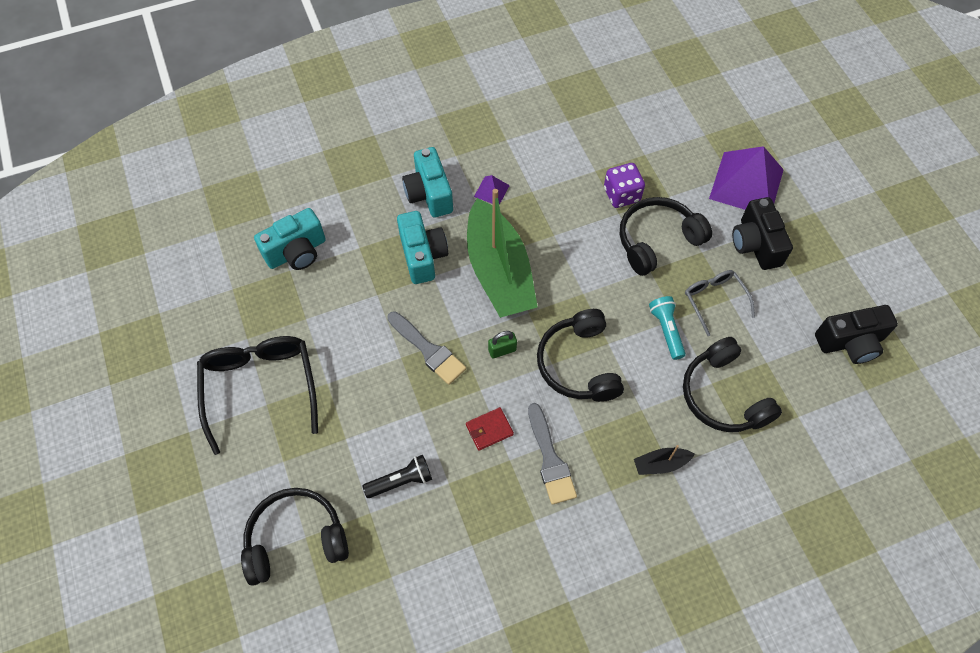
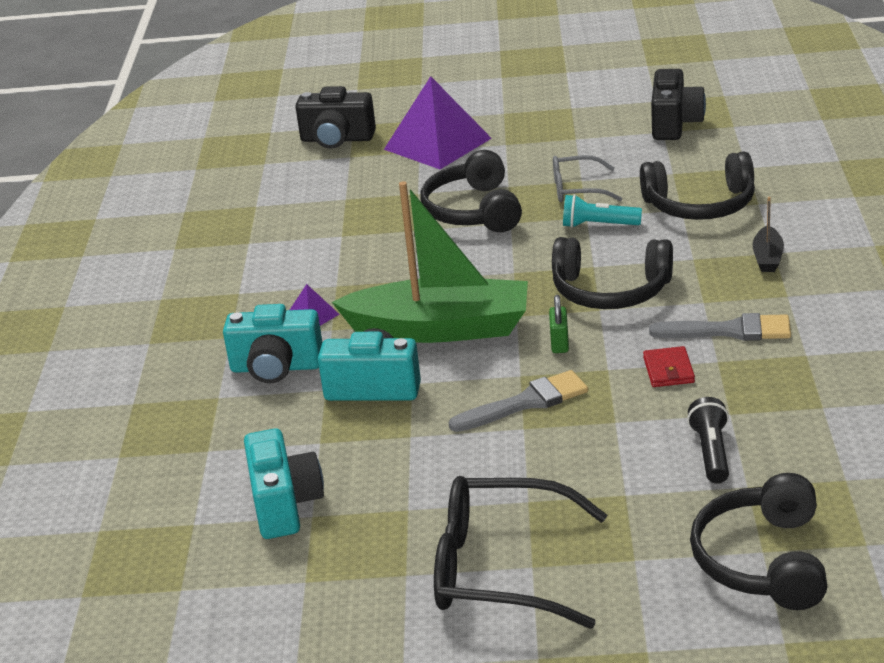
camera: 65 degrees left, 30 degrees down
purple dice [604,163,645,208] -> none
black camera [732,197,793,270] -> black camera moved to [295,86,376,149]

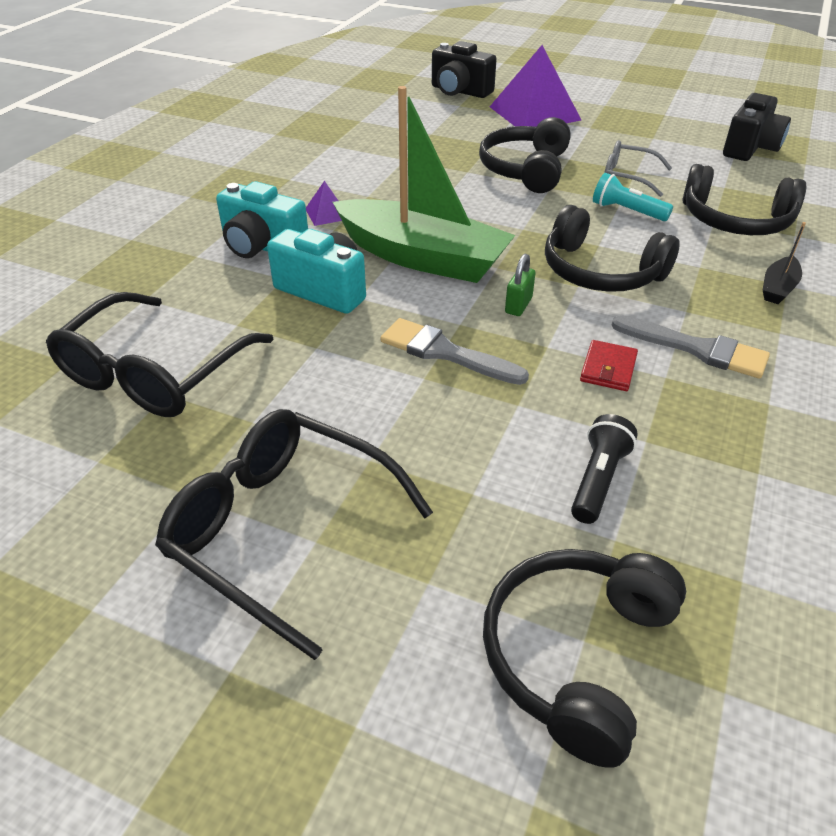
camera: 20 degrees right, 10 degrees up
turquoise camera [244,428,324,539] -> black glasses [46,292,274,417]
grey brush [449,370,588,432] -> grey brush turned 150 degrees counterclockwise [380,318,529,385]

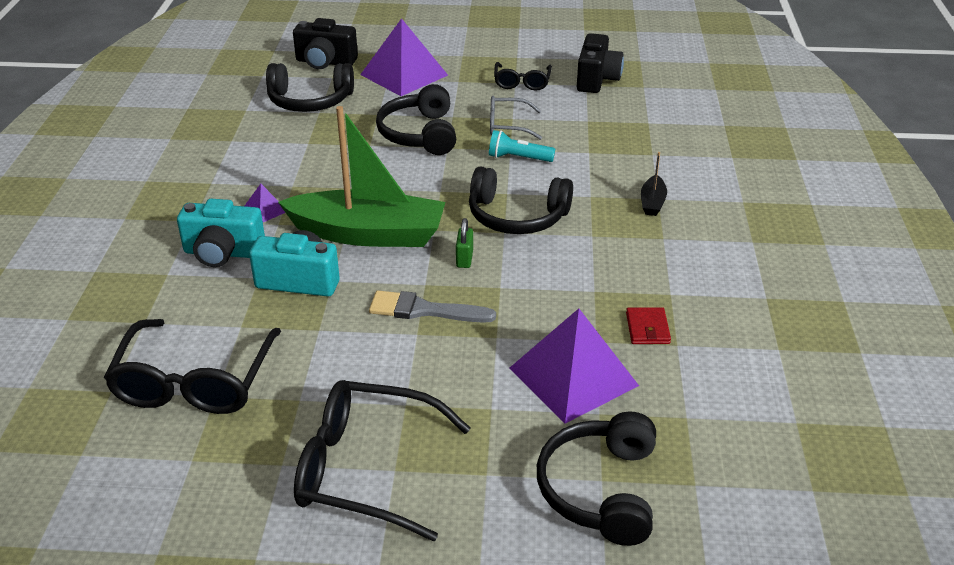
camera: 20 degrees left, 5 degrees down
black flashlight [571,414,638,524] -> purple pyramid [509,309,639,424]
red wallet [580,340,638,391] -> red wallet moved to [626,307,671,344]
grey brush [612,315,770,378] -> none
black headphones [682,164,806,235] -> black headphones moved to [266,63,354,112]
none -> black glasses [494,62,552,91]

